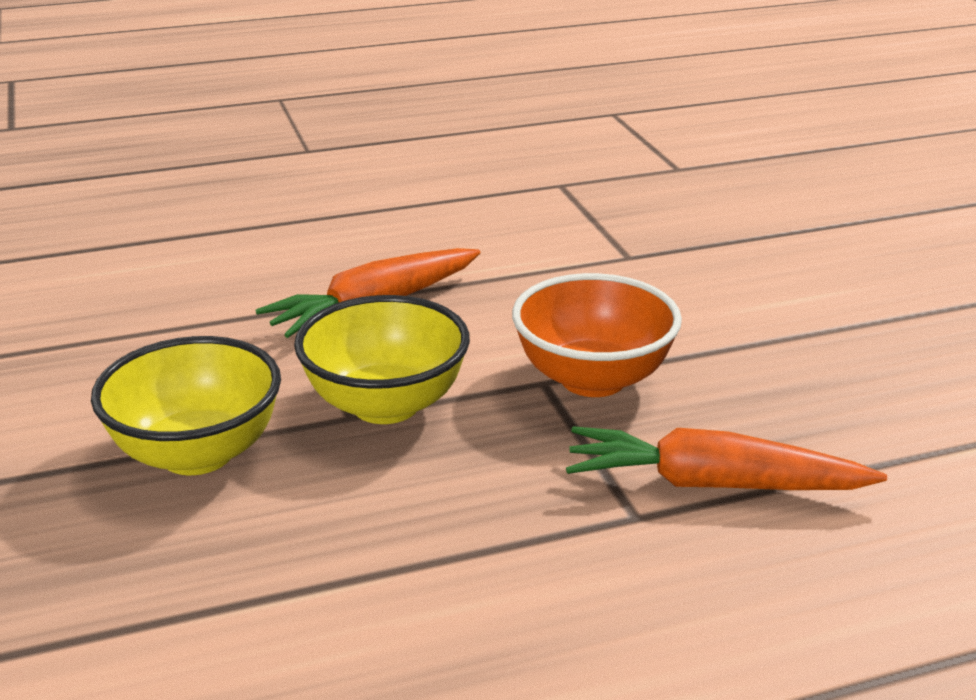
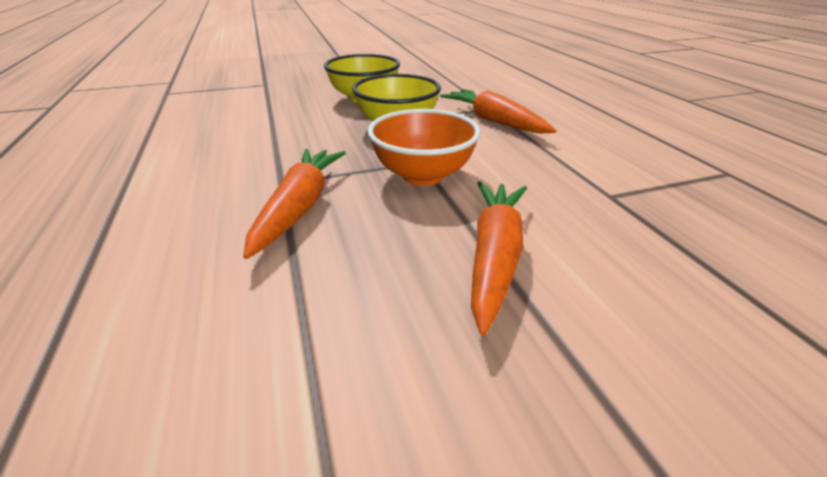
camera: 90 degrees right, 5 degrees up
none -> orange carrot [471,181,527,336]

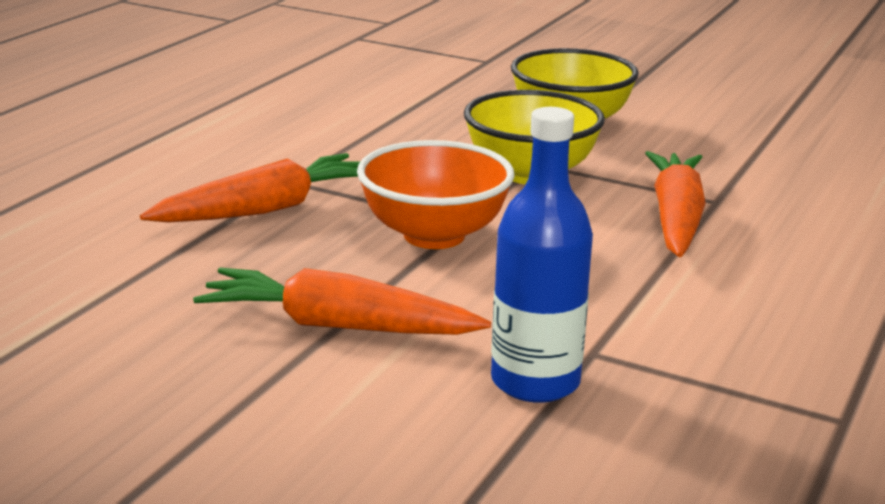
camera: 45 degrees right, 10 degrees down
orange carrot [471,181,527,336] -> orange carrot turned 135 degrees counterclockwise [193,268,491,335]
none -> blue bottle [491,107,593,403]

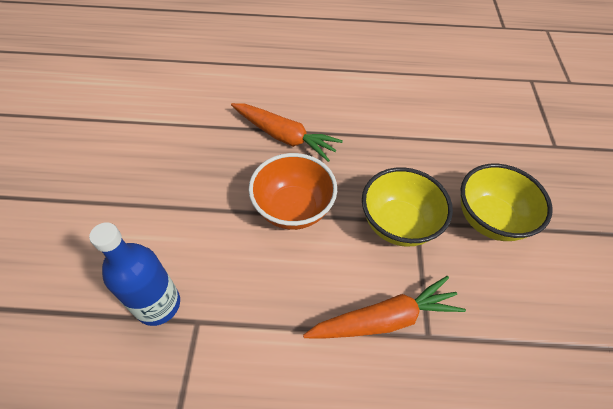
camera: 65 degrees right, 30 degrees up
orange carrot [193,268,491,335] -> none

